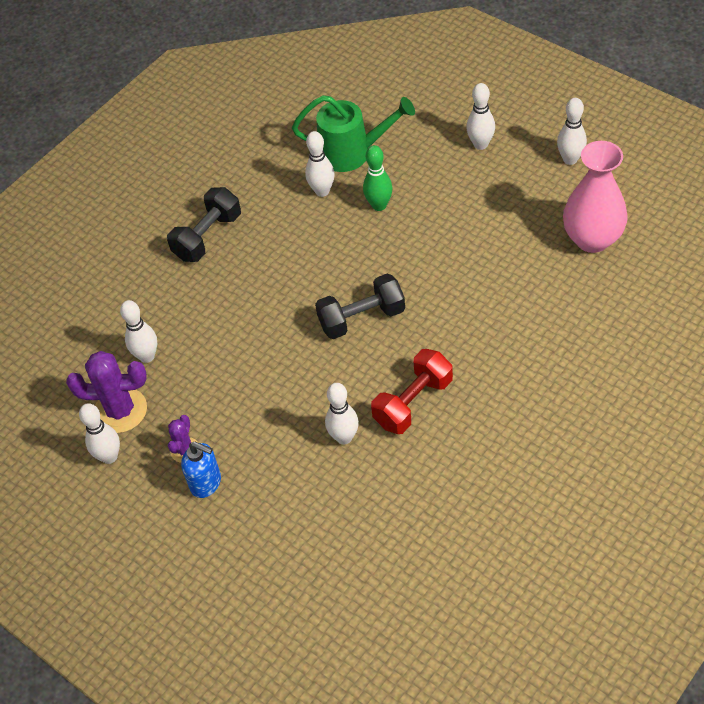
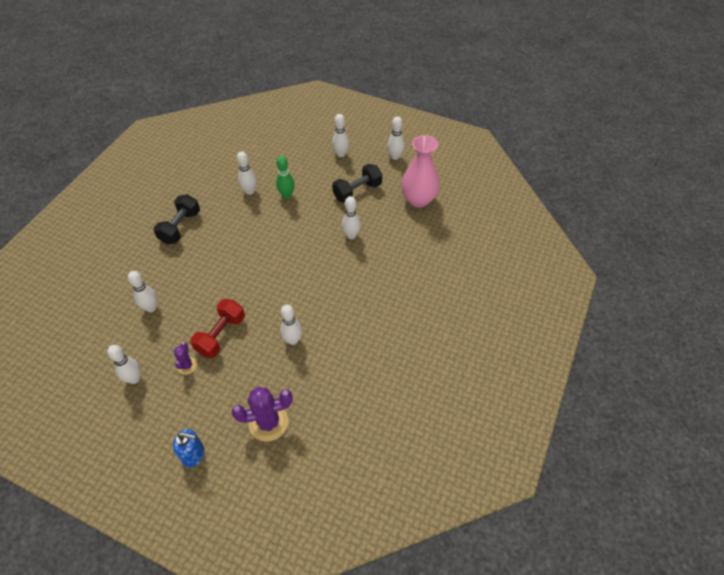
camera: 20 degrees left, 0 degrees up
purple cactus [66,351,147,433] -> purple cactus moved to [232,387,293,442]
blue soap dispenser [181,442,221,498] -> blue soap dispenser moved to [173,429,204,467]
green watering can [292,95,415,172] -> none
black dumbbell [315,274,405,339] -> black dumbbell moved to [332,164,382,203]
red dumbbell [371,349,453,434] -> red dumbbell moved to [190,299,245,358]
none -> white bowling pin [341,196,361,239]

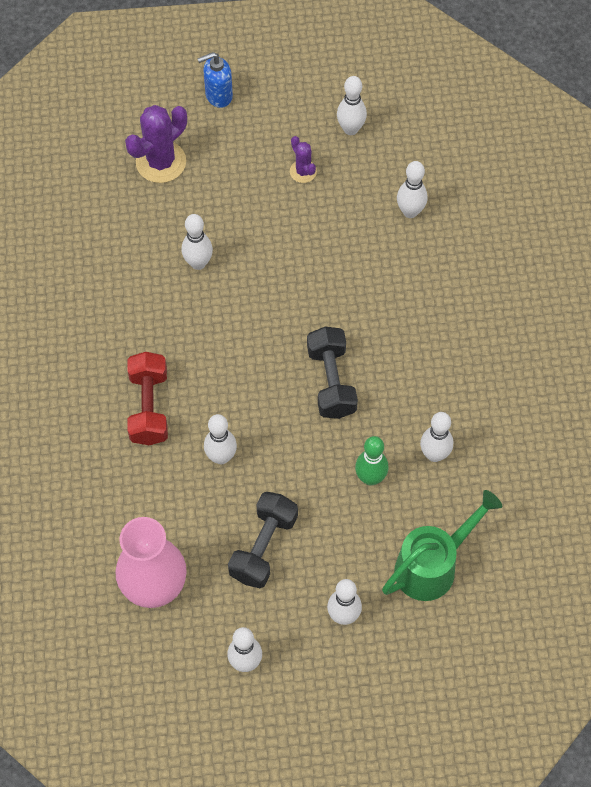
camera: 150 degrees right, 10 degrees up
black dumbbell [153,194,200,244] -> black dumbbell moved to [307,327,358,419]
red dumbbell [190,299,245,358] -> red dumbbell moved to [127,352,168,445]
none -> green watering can [382,490,502,601]

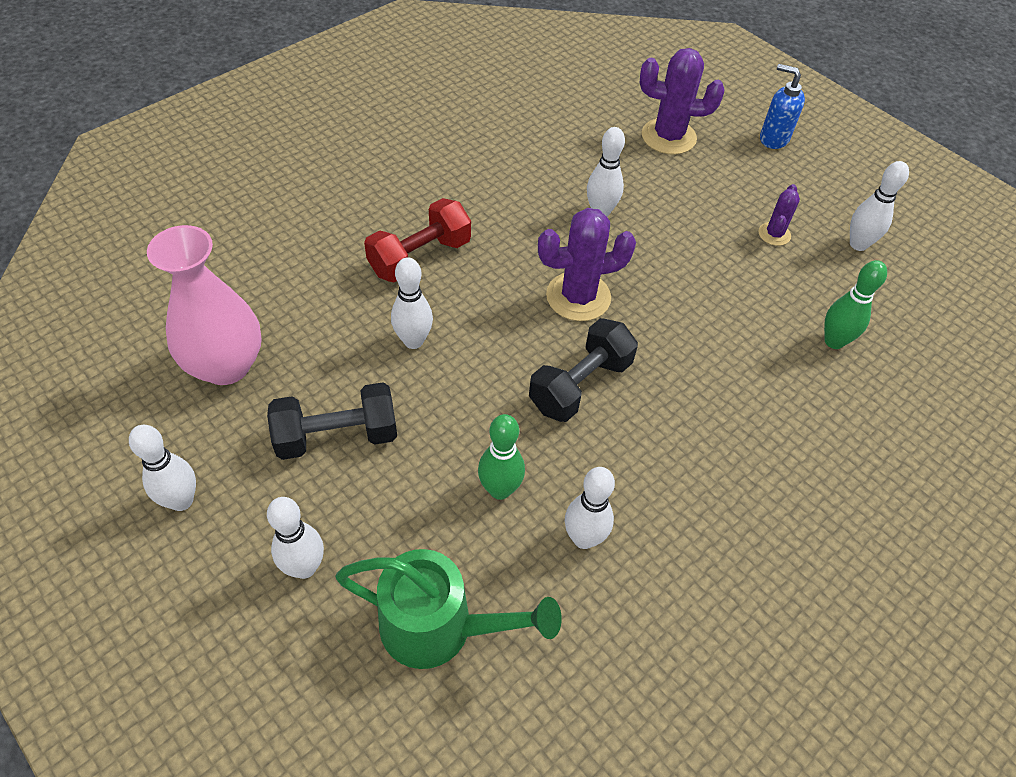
camera: 50 degrees right, 10 degrees down
white bowling pin [397,161,428,218] -> green bowling pin [824,260,887,349]
none -> purple cactus [538,208,636,321]

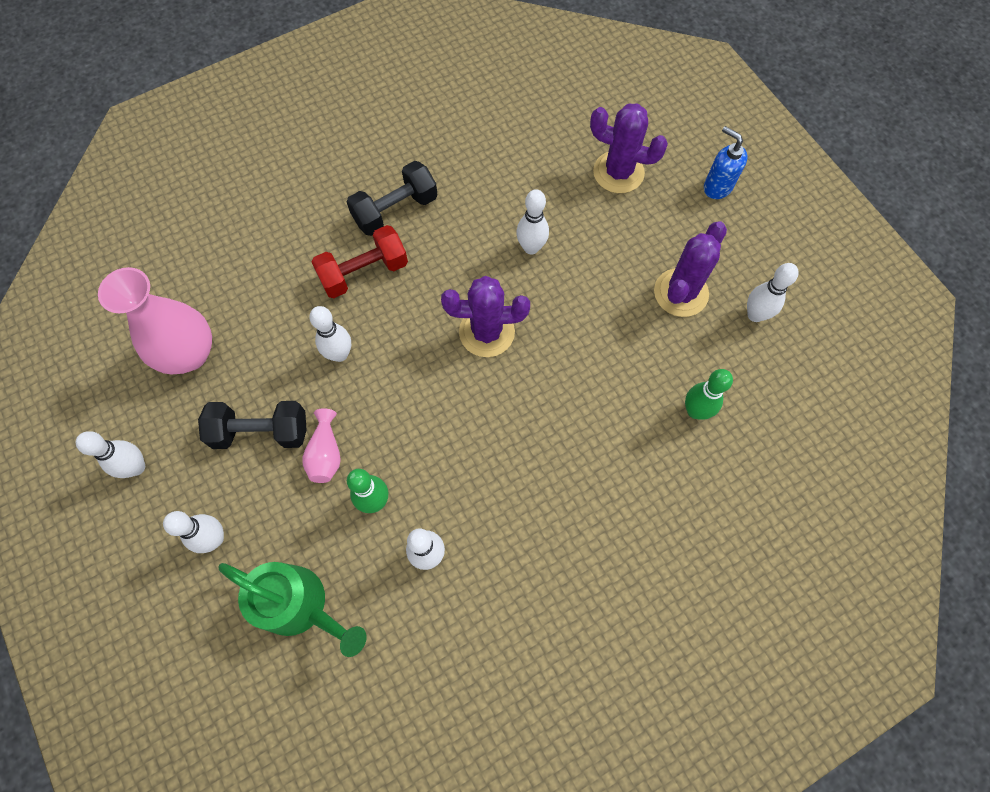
camera: 15 degrees right, 15 degrees up
black dumbbell [529,318,638,422] -> black dumbbell moved to [347,161,438,236]
purple cactus [758,184,800,246] -> purple cactus [654,221,727,317], size x1.86
none -> pink vase [302,408,341,483]

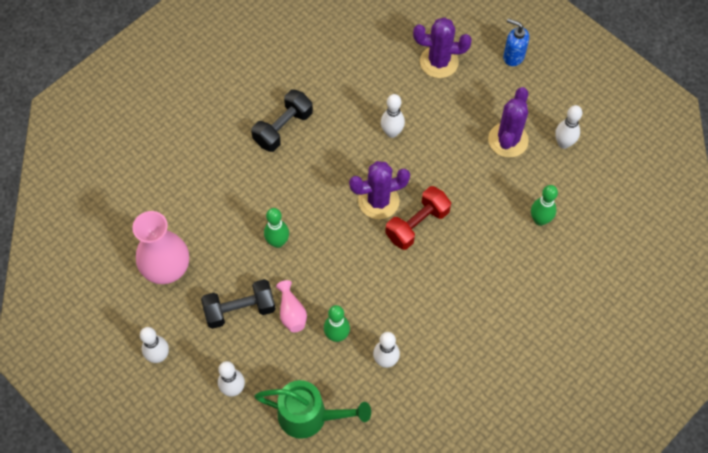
camera: 15 degrees left, 5 degrees down
white bowling pin [309,306,351,362] -> green bowling pin [264,208,289,248]
red dumbbell [311,225,408,298] -> red dumbbell moved to [385,186,451,250]

